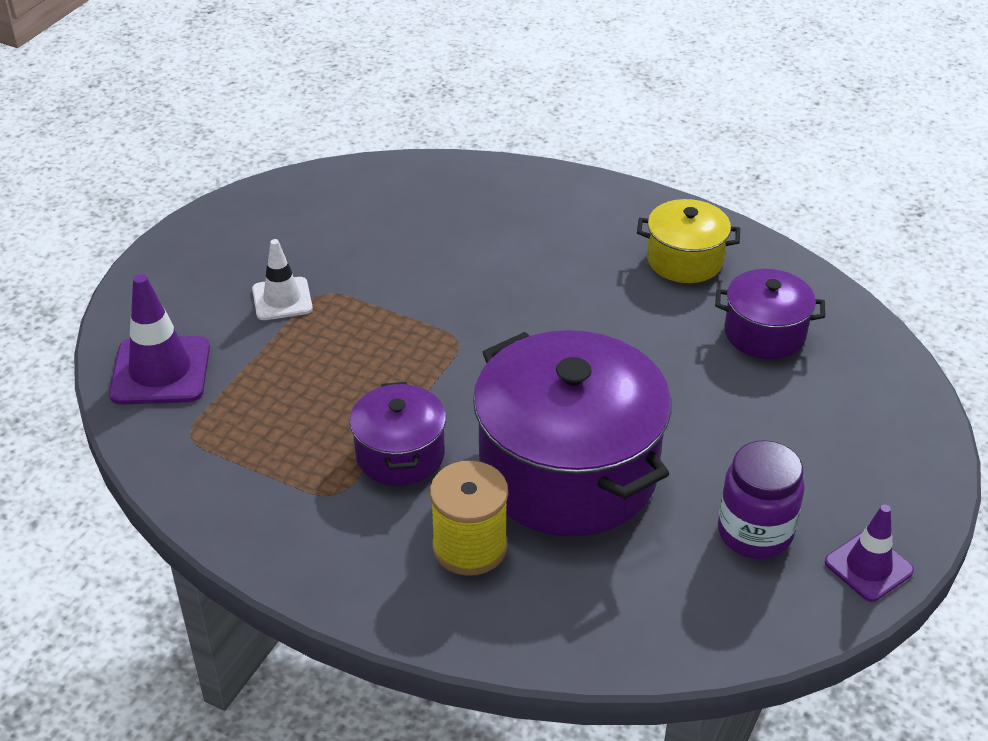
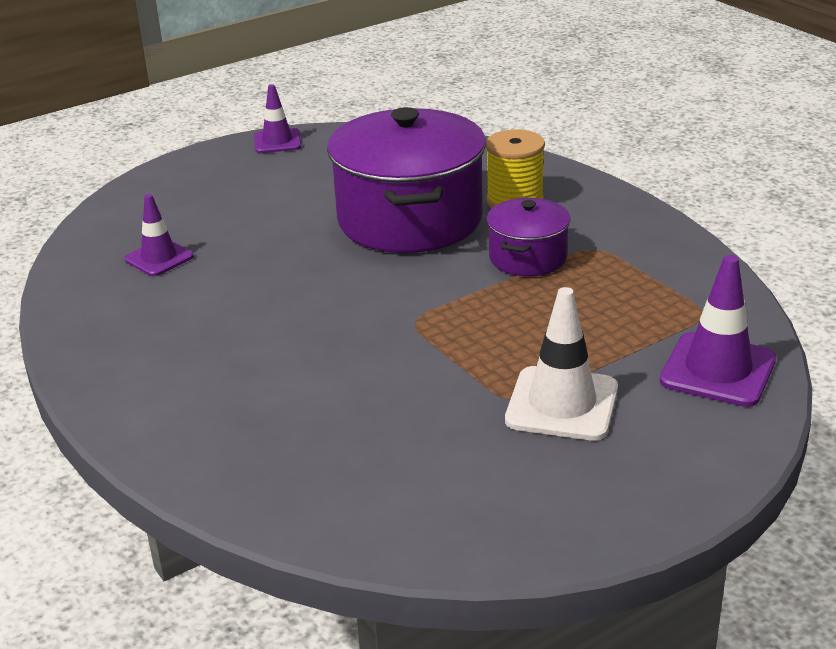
camera: 150 degrees left, 10 degrees down
white traffic cone [252,239,313,320] -> white traffic cone [505,287,618,441], size x1.56
yellow pot [637,199,740,283] -> none
purple pot [715,269,825,359] -> purple traffic cone [124,194,194,276]
purple jar [718,440,805,559] -> none

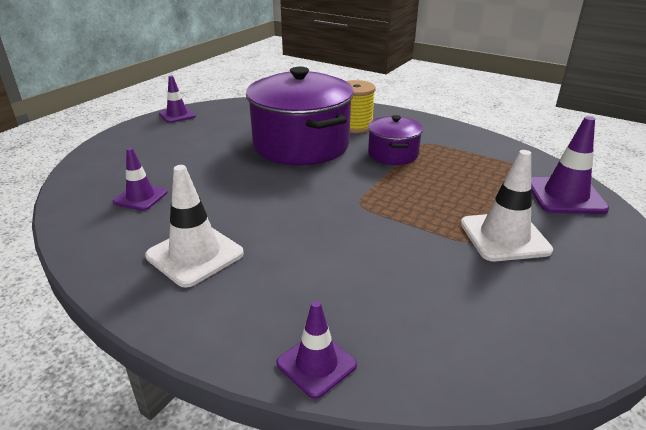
camera: 25 degrees left, 0 degrees up
none -> white traffic cone [145,165,244,288]
none -> purple traffic cone [276,300,357,399]

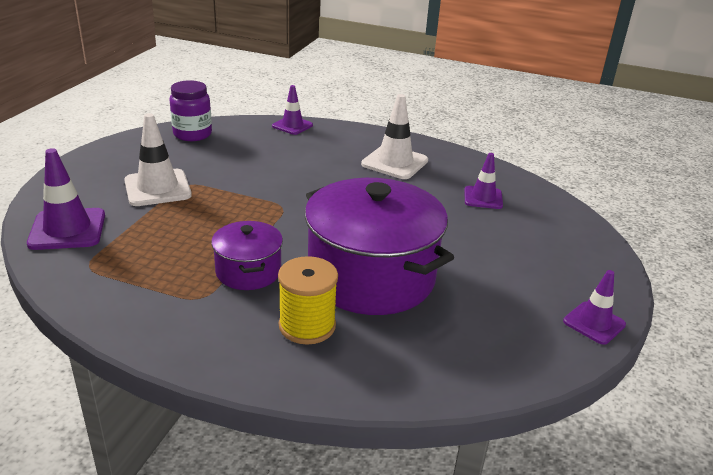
camera: 165 degrees right, 0 degrees up
none -> purple jar [169,80,212,141]

